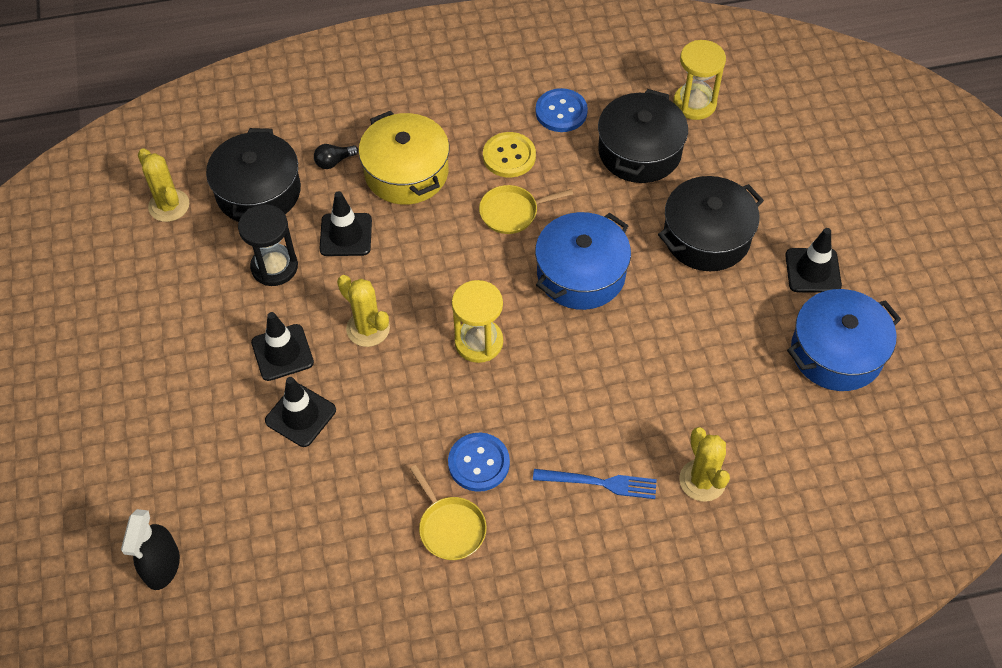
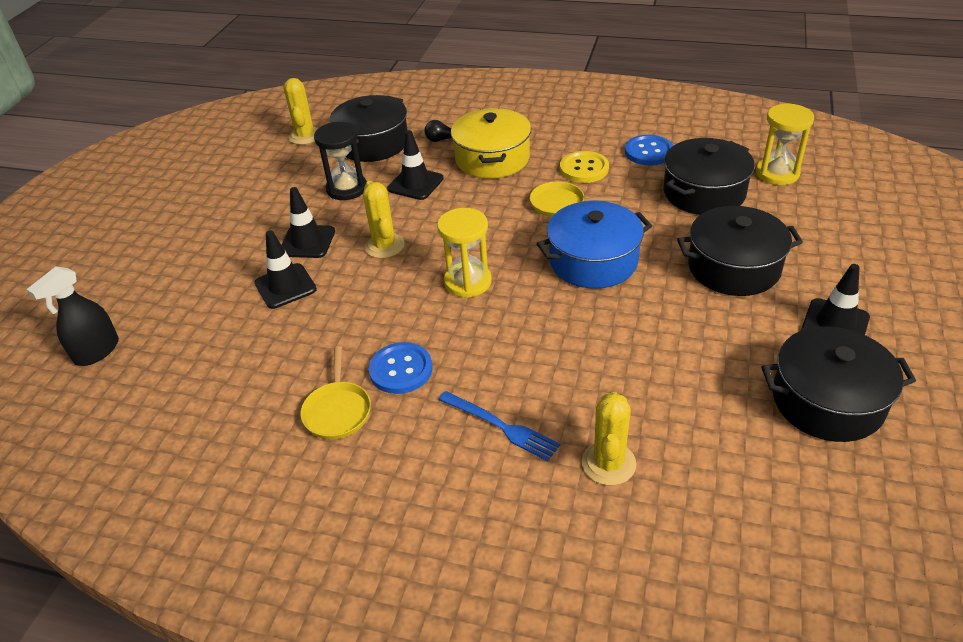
camera: 30 degrees right, 15 degrees down
blue pot [787,289,901,391] -> black pot [762,327,916,442]

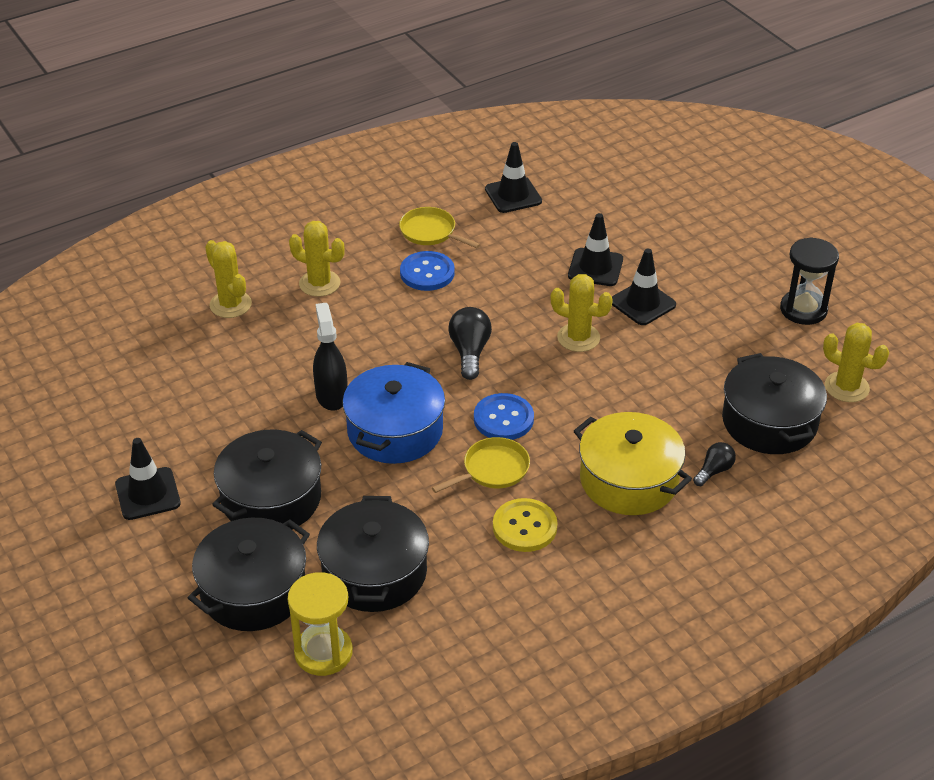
camera: 130 degrees right, 0 degrees up
black spray bottle [26,266,119,366] -> black spray bottle moved to [313,303,347,411]
black hourglass [314,122,367,200] -> black hourglass moved to [780,237,839,325]
black traffic cone [387,130,444,200] -> black traffic cone moved to [485,142,542,213]
yellow hourglass [437,208,492,298] -> black light bulb [448,307,492,380]
blue fork [439,391,560,461] -> yellow cactus [289,221,345,297]
blue button [625,135,673,166] -> blue button moved to [474,393,534,440]
black pot [762,327,916,442] -> black pot moved to [188,518,310,631]

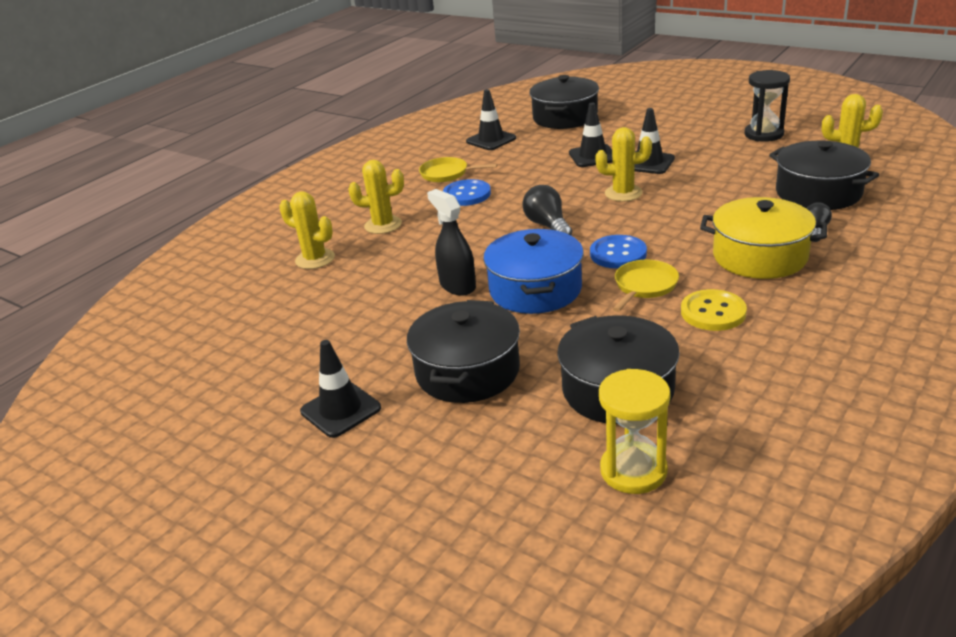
camera: 20 degrees left, 10 degrees down
black pot [188,518,310,631] -> black pot moved to [529,75,599,129]

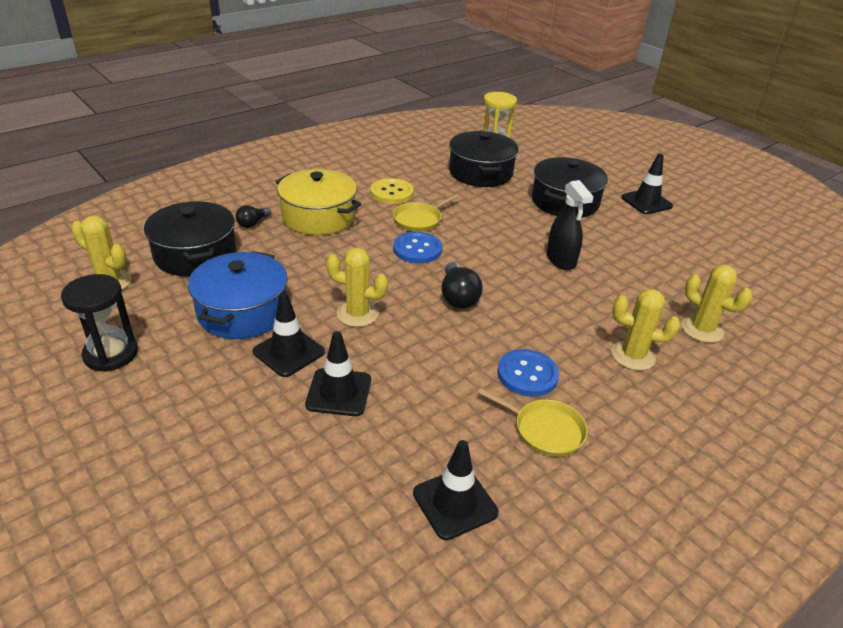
camera: 170 degrees left, 5 degrees up
blue pot [483,229,584,314] -> blue pot moved to [188,251,288,339]
black pot [529,75,599,129] -> none

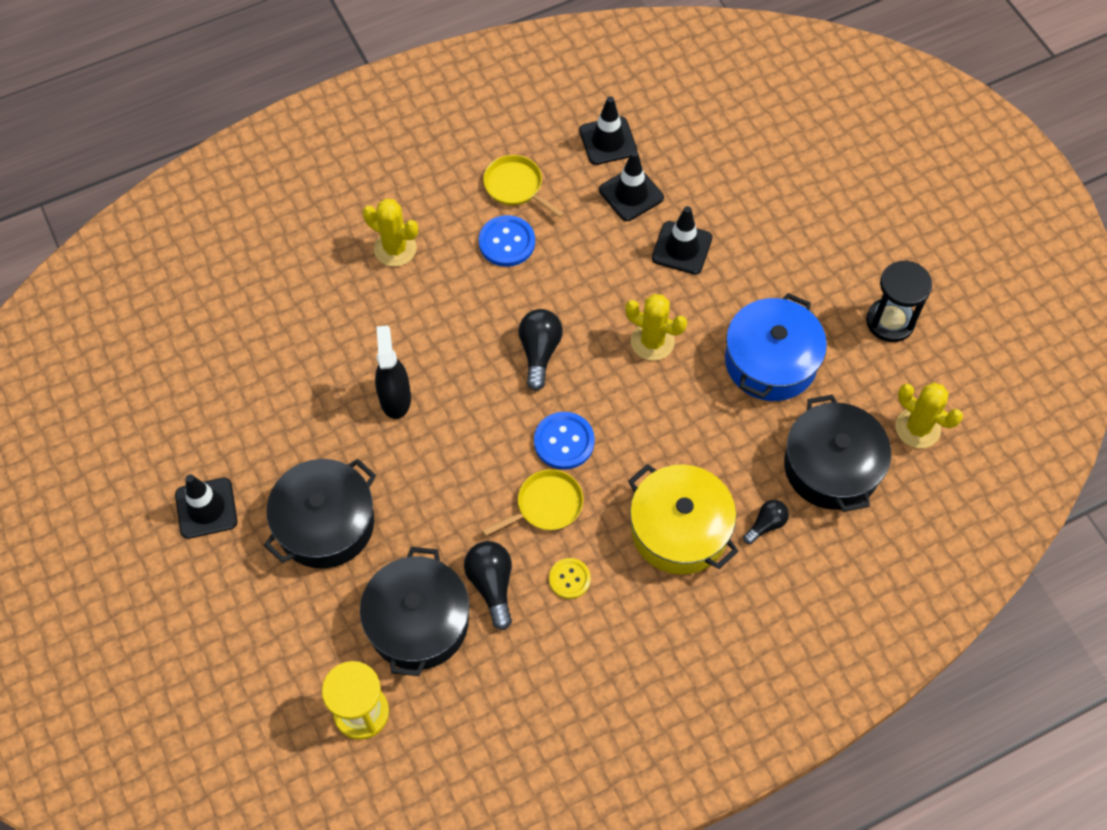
camera: 165 degrees left, 25 degrees up
black traffic cone [253,292,325,377] -> black traffic cone moved to [599,151,664,221]
yellow button [370,178,414,204] -> yellow button [549,558,591,599], size x0.66
yellow cactus [681,265,752,343] -> none
none -> black light bulb [464,541,512,630]

